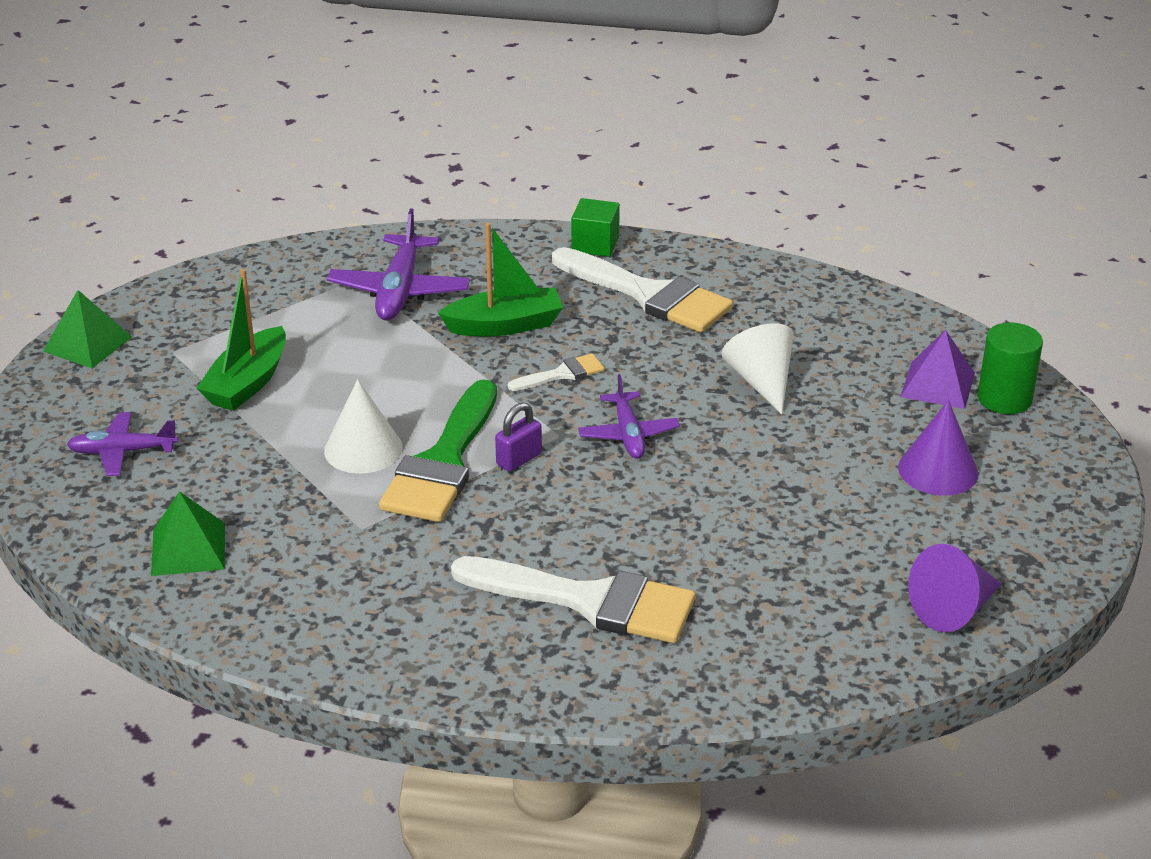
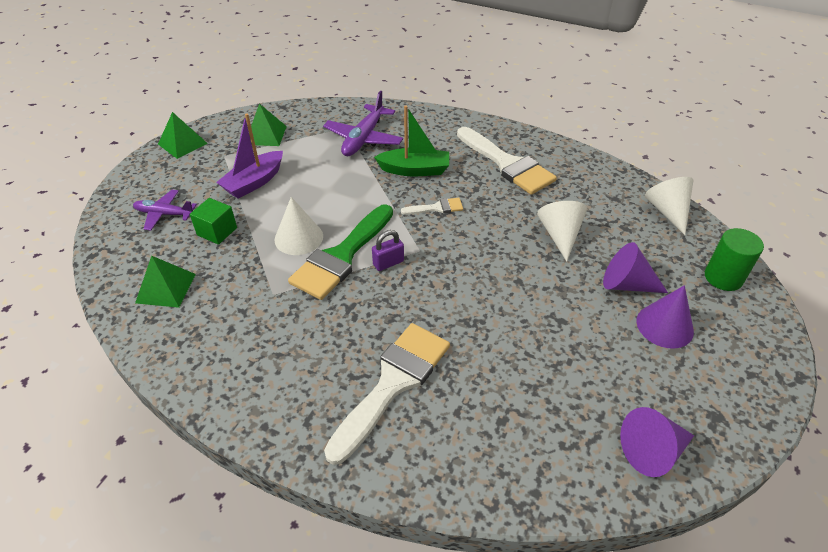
camera: 15 degrees right, 10 degrees up
green boat [196,269,286,411] -> purple boat [216,113,283,199]
white brush [451,556,695,643] -> white brush turned 90 degrees counterclockwise [324,323,450,465]
green cube [571,198,620,257] -> green cube moved to [190,198,237,245]
purple plane [578,374,680,459] -> none
purple pyramid [900,330,975,409] -> none
none -> green pyramid [249,104,287,146]
none -> purple cone [603,242,668,293]
none -> white cone [645,177,693,235]

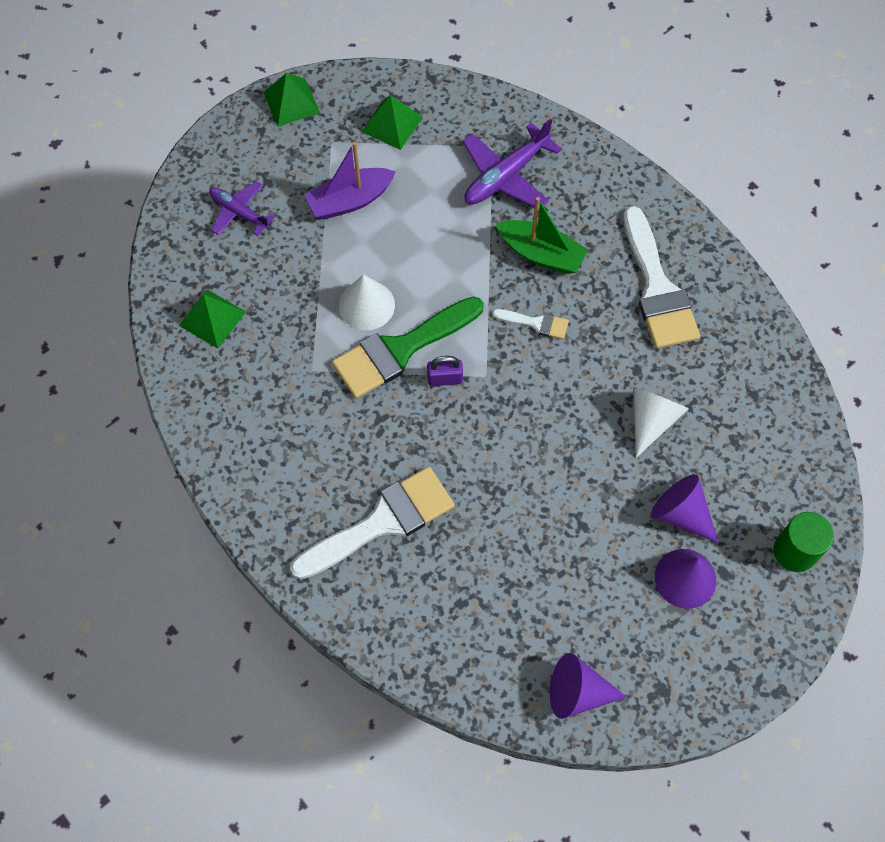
camera: 25 degrees right, 20 degrees up
green cube [190,198,237,245] -> none
white cone [645,177,693,235] -> none

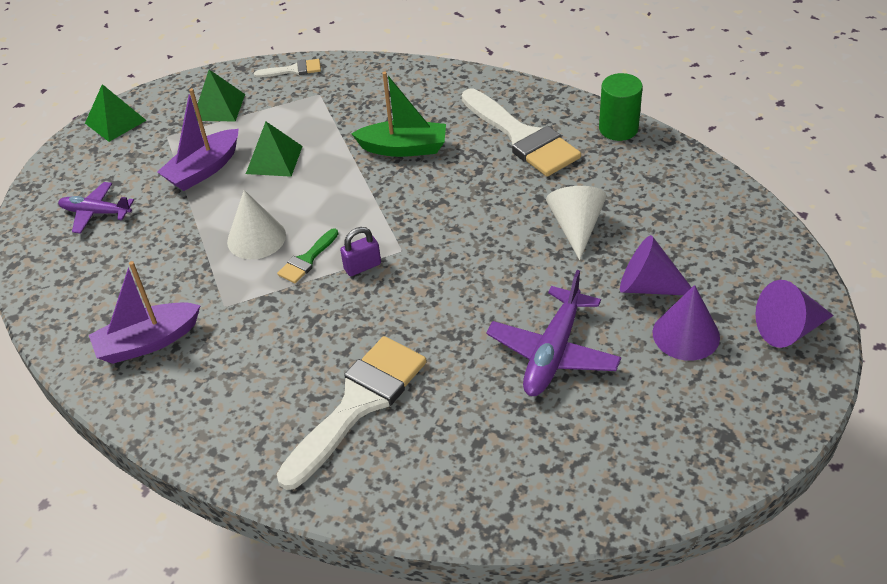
camera: 20 degrees left, 20 degrees down
green pyramid [178,289,246,348] -> green pyramid moved to [246,122,303,177]
green brush [332,296,484,398] -> green brush [277,228,338,283], size x0.47
purple plane [463,118,562,209] -> purple plane moved to [486,270,621,396]
white brush [492,309,569,339] -> white brush moved to [254,59,321,78]
purple cone [550,653,626,719] -> purple cone moved to [755,280,834,348]
green cylinder [774,512,834,572] -> green cylinder moved to [599,73,643,141]
none -> purple boat [89,261,201,364]

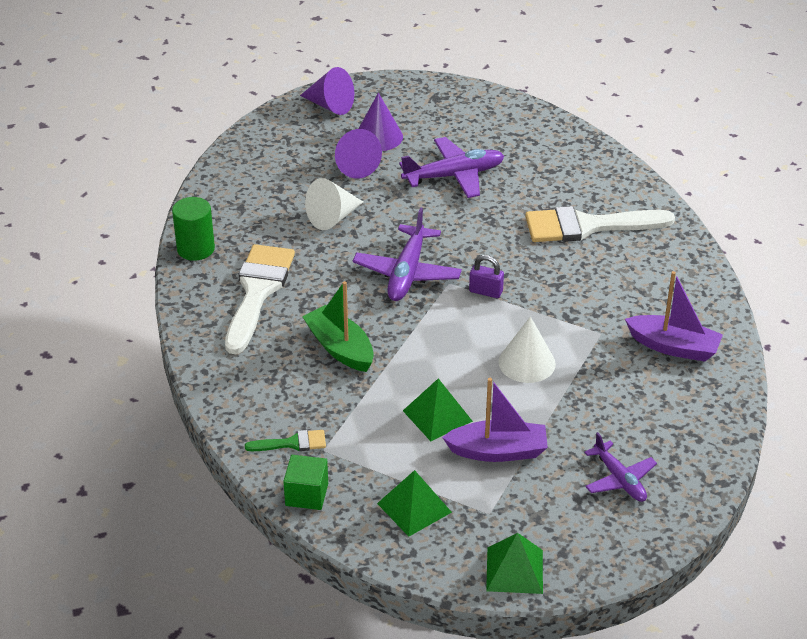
camera: 135 degrees left, 5 degrees down
white brush [254,59,321,78] -> green cube [283,455,328,510]
green brush [277,228,338,283] -> green brush moved to [245,430,326,451]
none -> purple plane [353,207,462,301]

